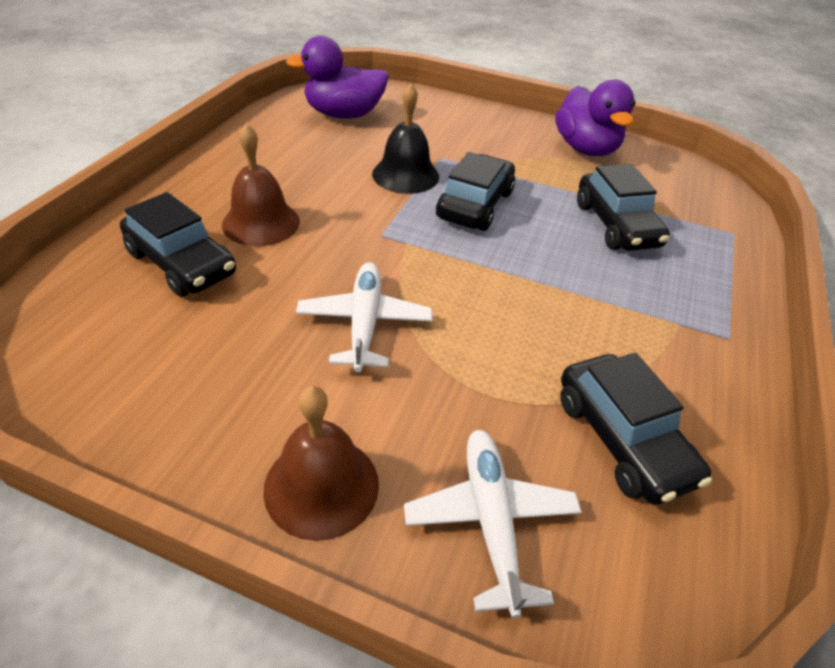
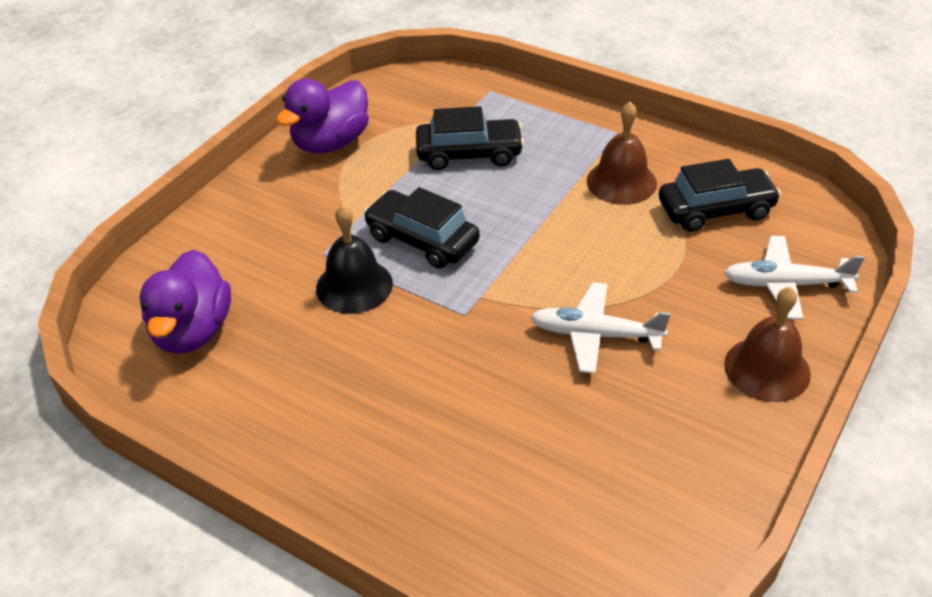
camera: 75 degrees left, 0 degrees up
black car [120,192,236,297] -> none
brown bell [222,124,300,246] -> brown bell moved to [587,102,657,205]
purple duck [555,80,635,156] -> purple duck turned 135 degrees clockwise [276,78,369,154]

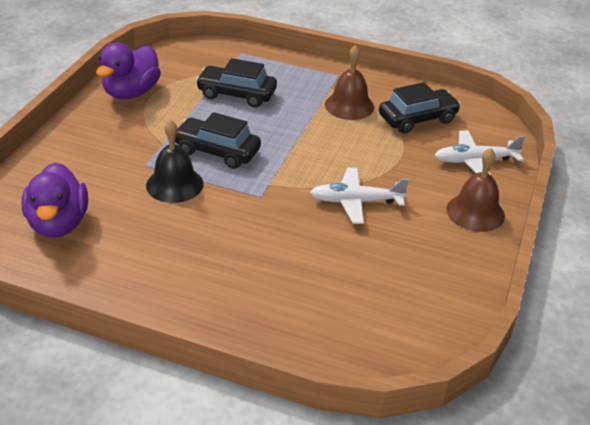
camera: 15 degrees left, 5 degrees down
black car [416,106,524,170] -> black car turned 150 degrees counterclockwise [196,58,277,107]

